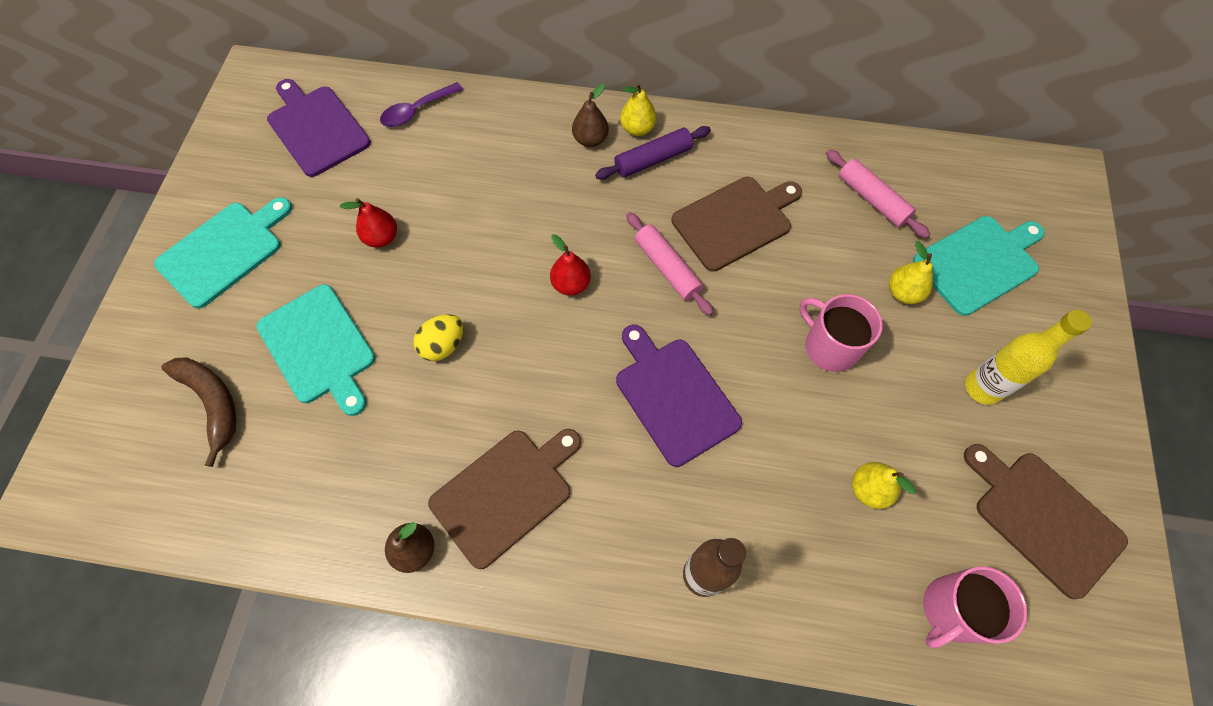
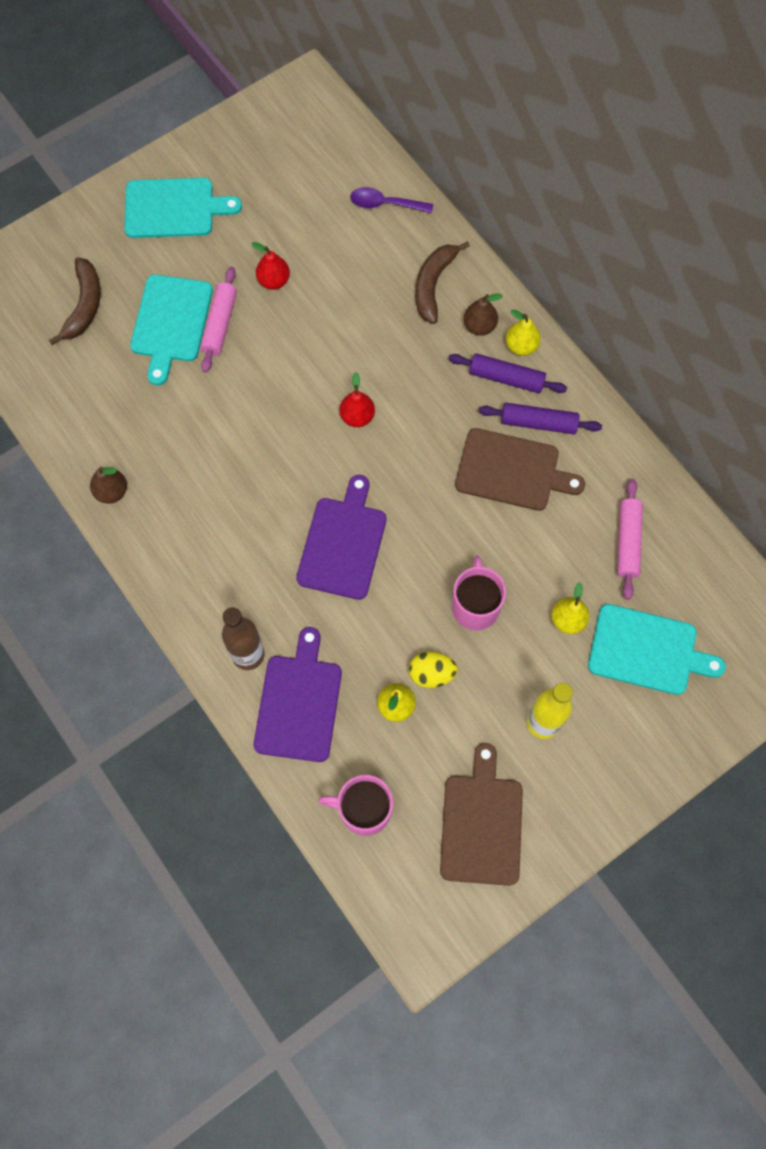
camera: 45 degrees right, 5 degrees up
purple cutting board [267,79,371,177] -> purple cutting board moved to [254,627,342,762]
yellow egg [414,314,463,361] -> yellow egg moved to [409,652,458,688]
brown cutting board [428,429,581,569] -> none
pink rolling pin [626,212,713,316] -> pink rolling pin moved to [200,267,237,373]
none -> brown banana [415,241,470,324]
none -> purple rolling pin [479,403,602,434]

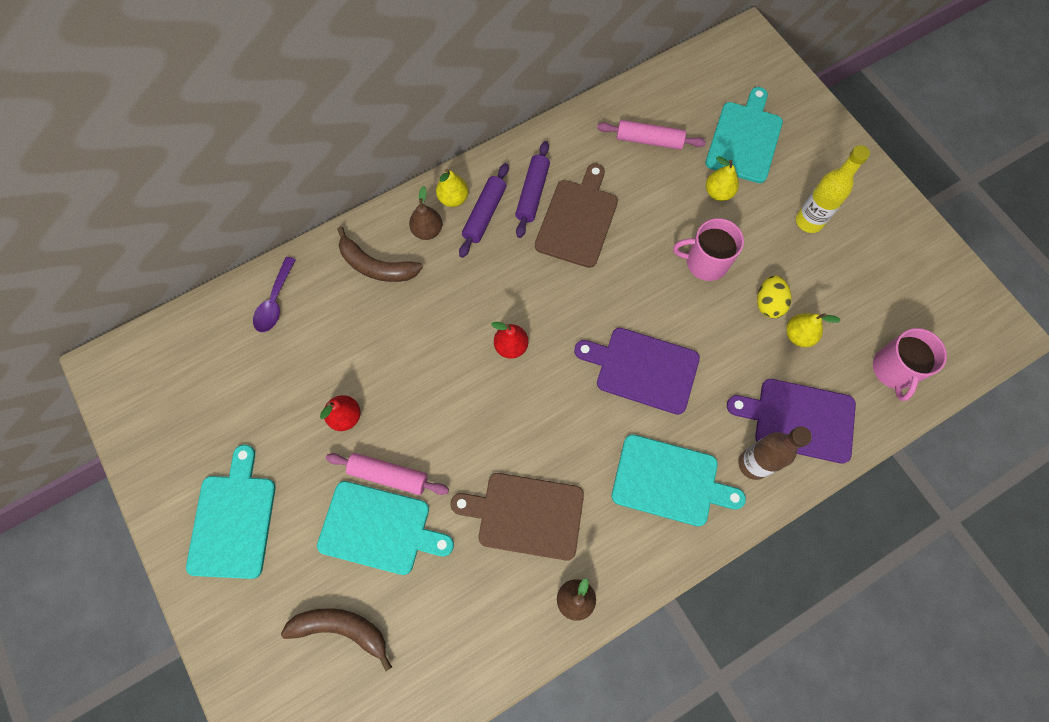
camera: 85 degrees left, 0 degrees up
brown cutting board [440,743,523,886] -> brown cutting board moved to [451,473,584,560]
none -> turquoise cutting board [612,434,746,526]

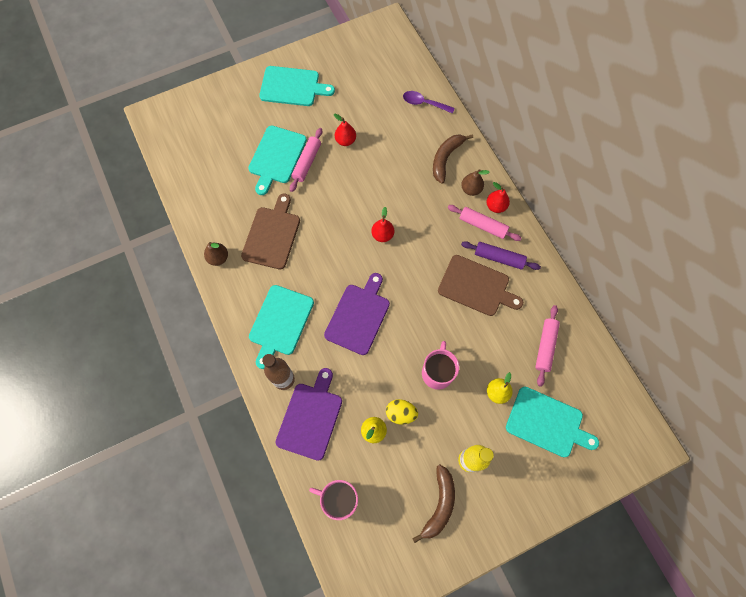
camera: 95 degrees right, 0 degrees up
brown banana [281,608,392,671] -> brown banana moved to [412,464,455,543]
yellow pear [436,169,468,207] -> red pear [487,182,510,213]
purple rolling pin [459,163,509,258] -> pink rolling pin [447,205,522,241]

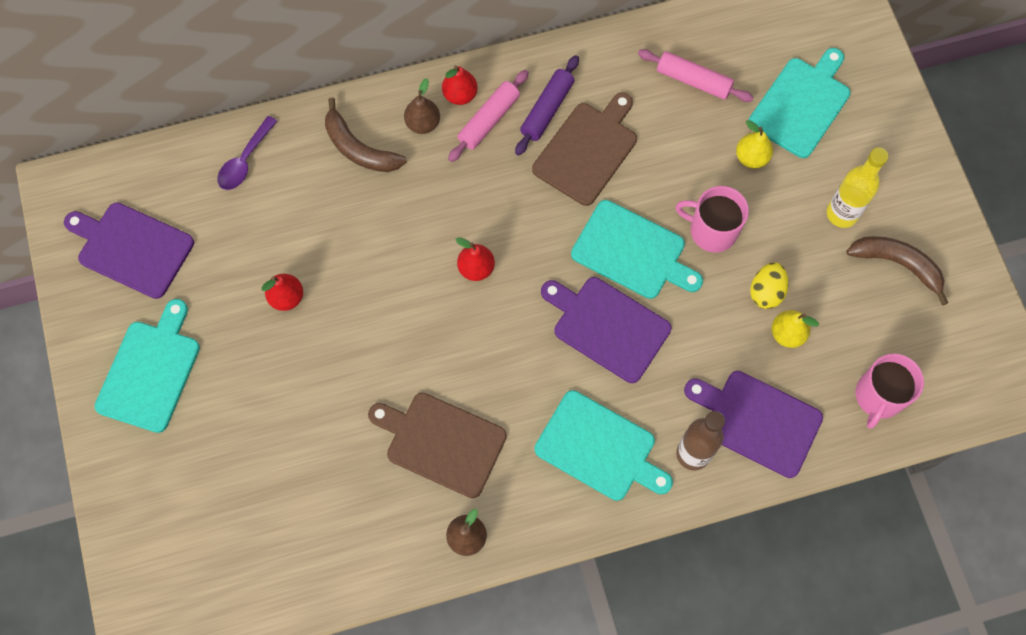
camera: 80 degrees left, 0 degrees up
turquoise cutting board [248,126,307,195] -> turquoise cutting board moved to [571,200,703,299]
pink rolling pin [290,128,322,192] -> none
none -> purple cutting board [64,202,194,299]

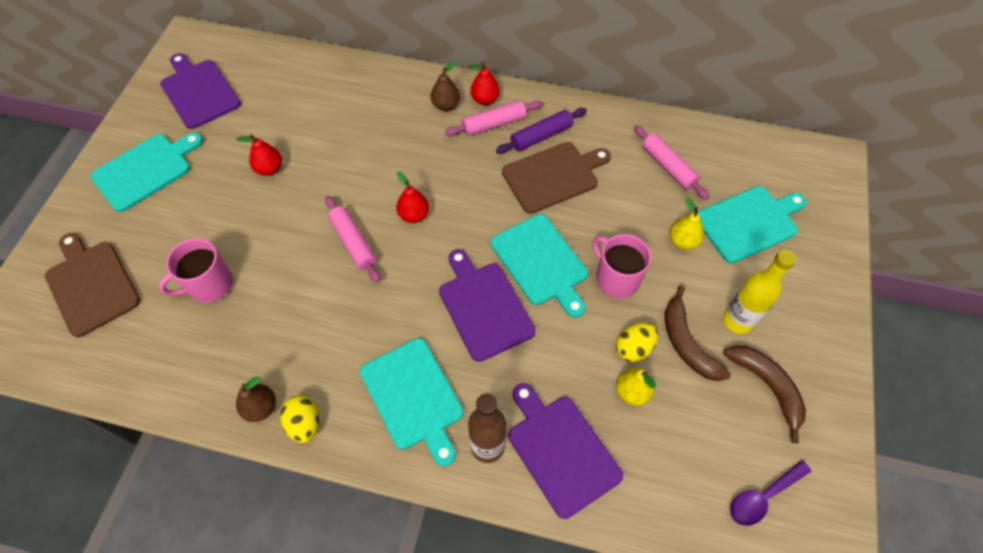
camera: 30 degrees right, 10 degrees down
purple spoon [217,116,277,190] -> purple spoon moved to [730,460,811,526]
brown banana [325,97,407,172] -> brown banana moved to [665,286,731,381]
brown cutting board [368,393,507,498] -> brown cutting board moved to [45,233,140,337]
pink mug [856,354,924,429] -> pink mug moved to [159,238,233,303]
none -> yellow egg [280,395,319,443]
none -> pink rolling pin [325,196,380,283]

